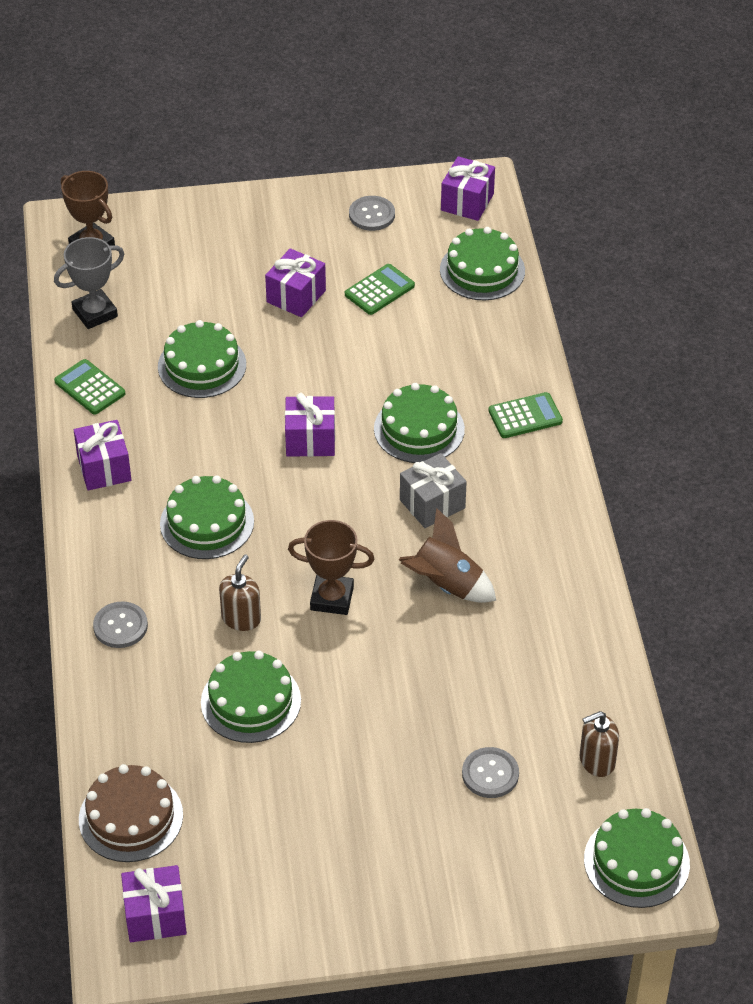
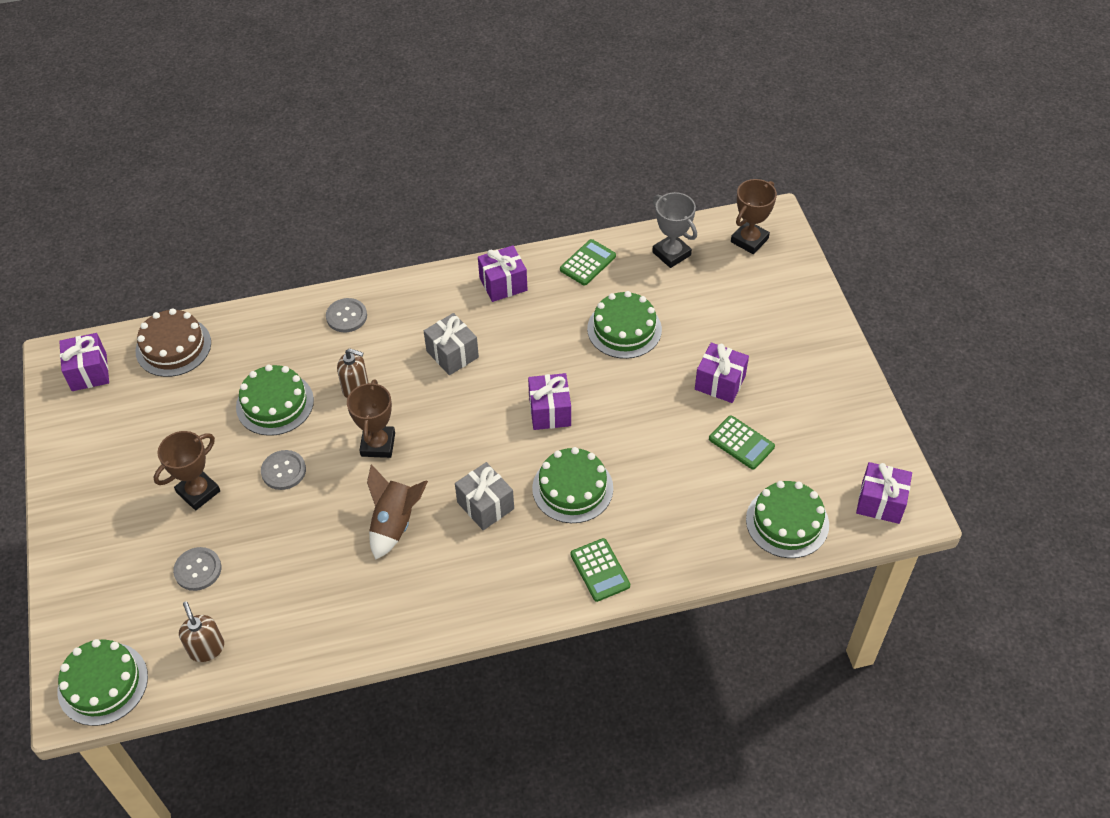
camera: 85 degrees right, 5 degrees up
green cake [160,475,254,559] -> grey gift [424,313,479,375]
grey button [349,196,395,231] -> grey button moved to [261,450,306,490]
none -> brown trophy [154,431,220,510]

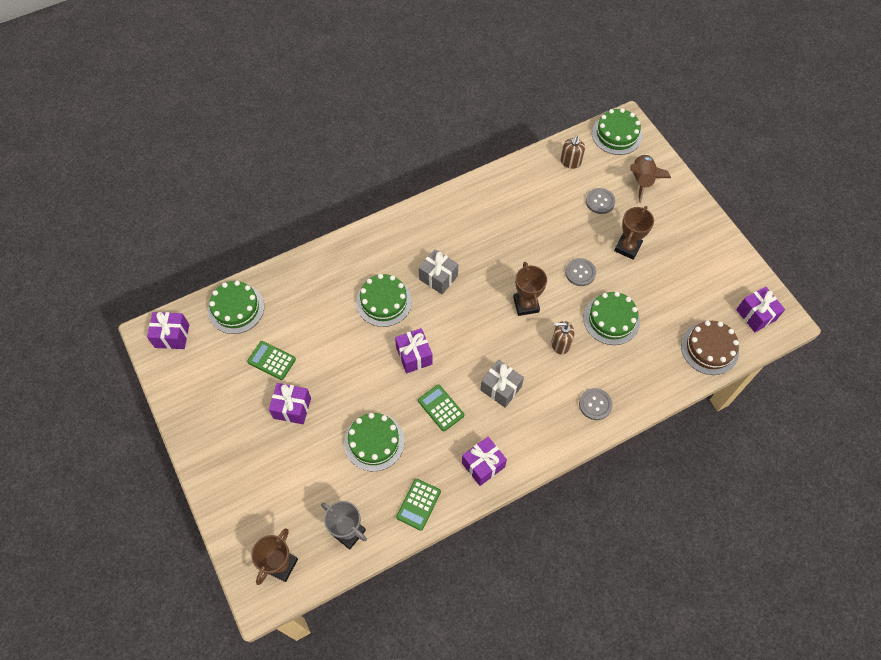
camera: 165 degrees right, 10 degrees up
brown soap dispenser [179,601,224,662] -> brown soap dispenser turned 60 degrees clockwise [560,136,585,169]
brown rocket [367,464,428,560] -> brown rocket moved to [630,154,671,203]
green calculator [571,538,630,602] -> green calculator moved to [418,385,464,432]

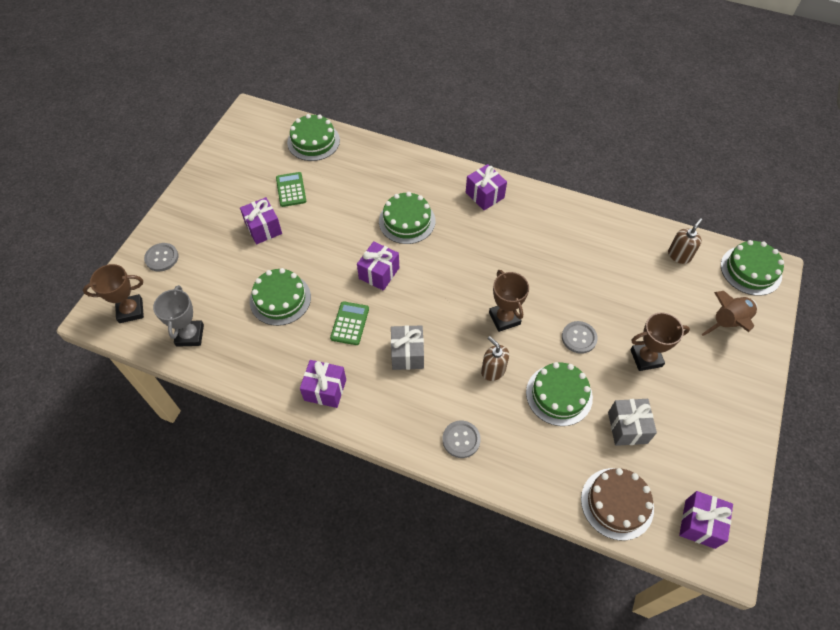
camera: 50 degrees right, 5 degrees down
purple gift [147,312,190,349] -> purple gift moved to [466,164,507,210]
green calculator [396,479,441,531] -> none
grey gift [419,249,458,294] -> grey gift moved to [608,399,657,446]
brown trophy [513,262,547,316] -> brown trophy turned 60 degrees counterclockwise [489,270,529,332]
brown soap dispenser [560,136,585,169] -> brown soap dispenser turned 150 degrees clockwise [668,218,702,264]
grey button [586,188,615,214] -> grey button moved to [144,243,178,272]

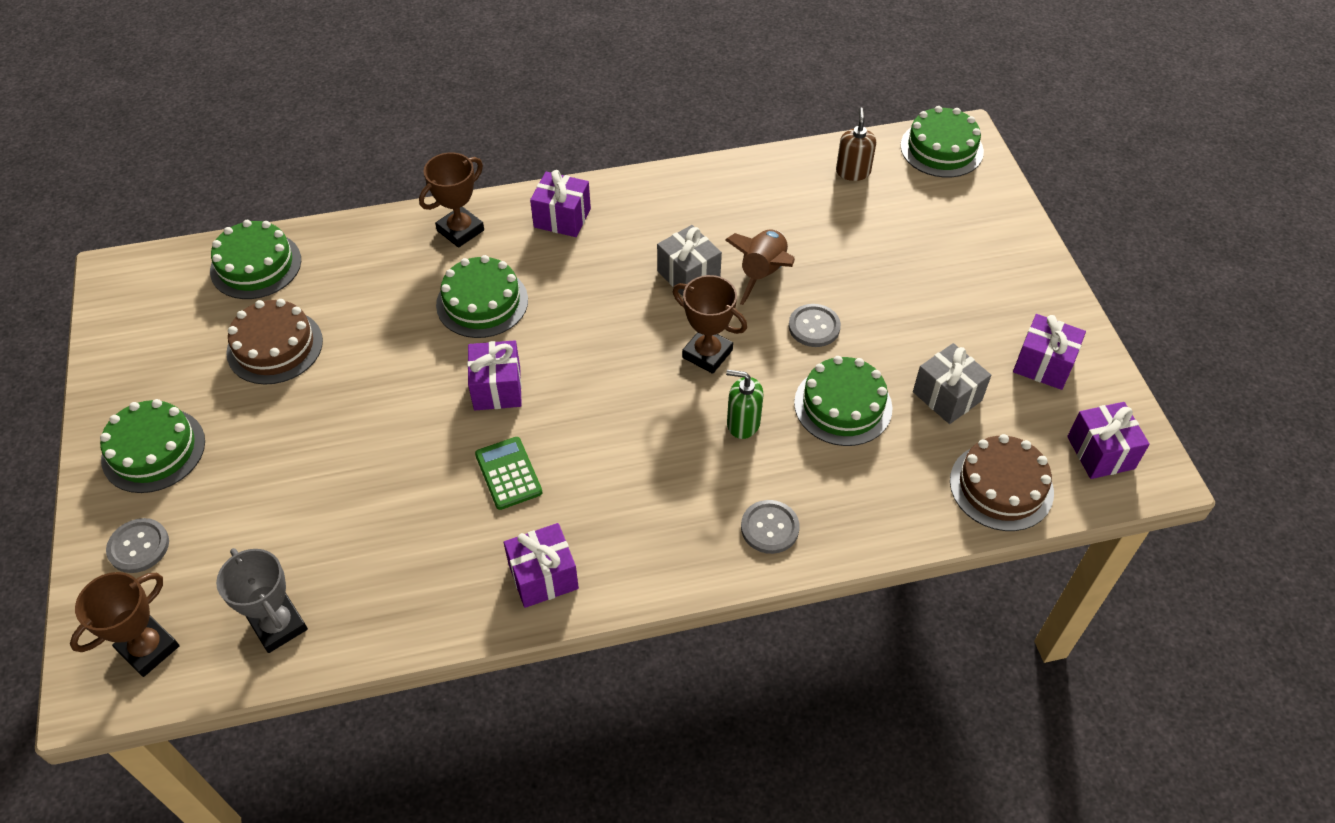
camera: 35 degrees left, 5 degrees down
purple gift [240,197,282,244] -> purple gift moved to [1013,314,1086,390]
green cake [250,268,311,326] -> green cake moved to [100,399,205,493]
green calculator [276,172,306,207] -> brown cake [226,299,323,385]
grey gift [391,325,424,370] -> grey gift moved to [657,225,722,296]
brown soap dispenser [481,336,509,381] -> green soap dispenser [726,370,763,439]
brown trophy [630,313,690,371] -> brown trophy moved to [419,152,484,248]
brown rocket [701,291,757,336] -> brown rocket moved to [725,229,795,305]

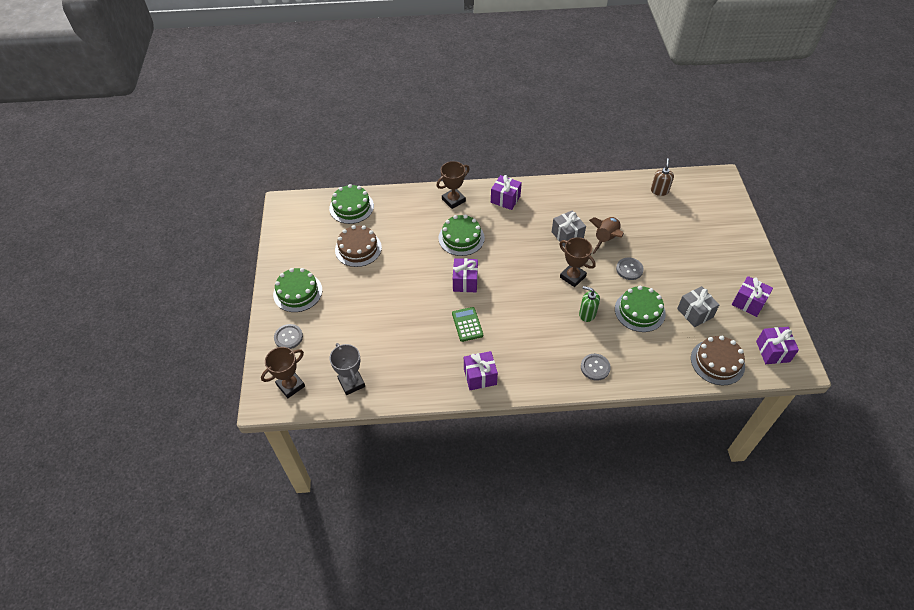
camera: 10 degrees right, 0 degrees up
green cake [900,106,984,178] -> none

